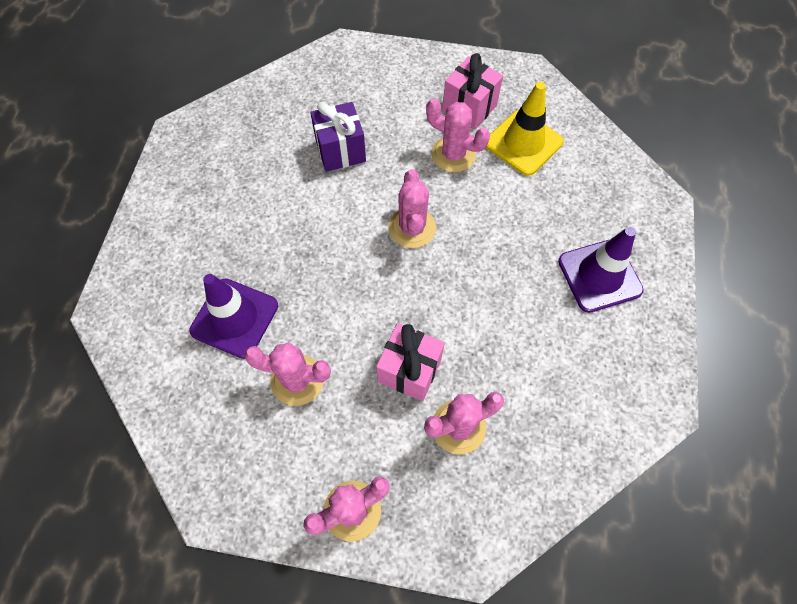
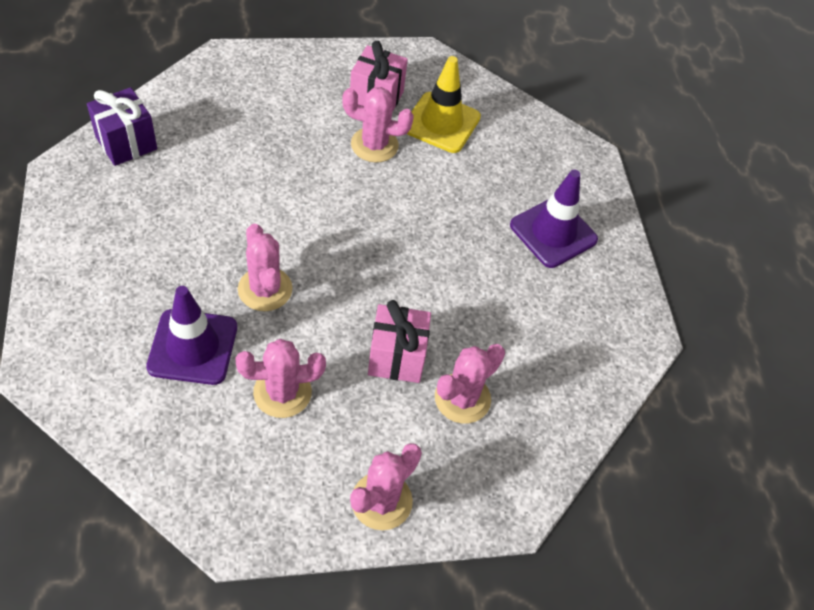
camera: 25 degrees left, 10 degrees down
purple gift [310,102,366,172] -> purple gift moved to [87,87,157,166]
pink cactus [389,169,436,248] -> pink cactus moved to [238,224,292,311]

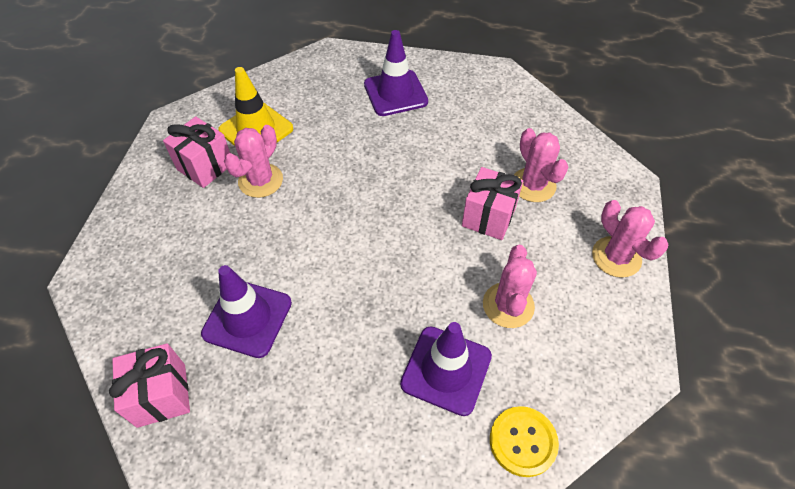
camera: 65 degrees left, 0 degrees up
purple gift [87,87,157,166] -> pink gift [109,343,190,428]
pink cactus [238,224,292,311] -> none
none -> purple traffic cone [201,265,292,358]
none -> yellow button [490,406,559,477]

